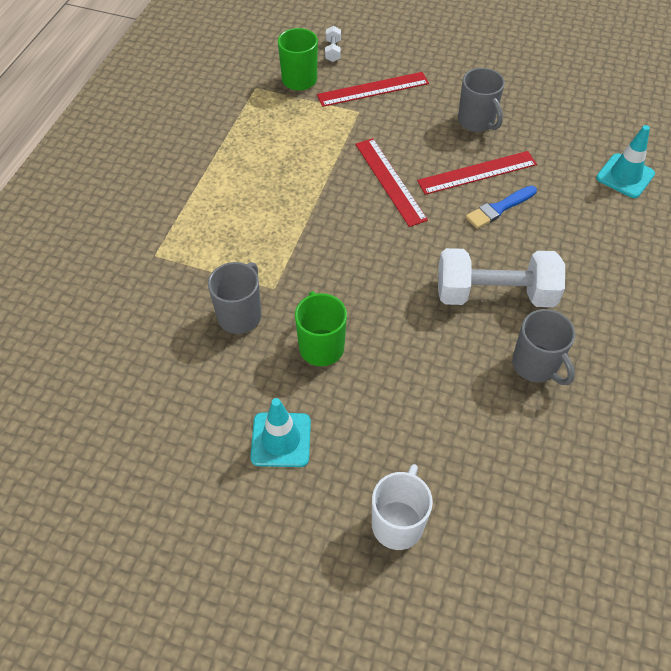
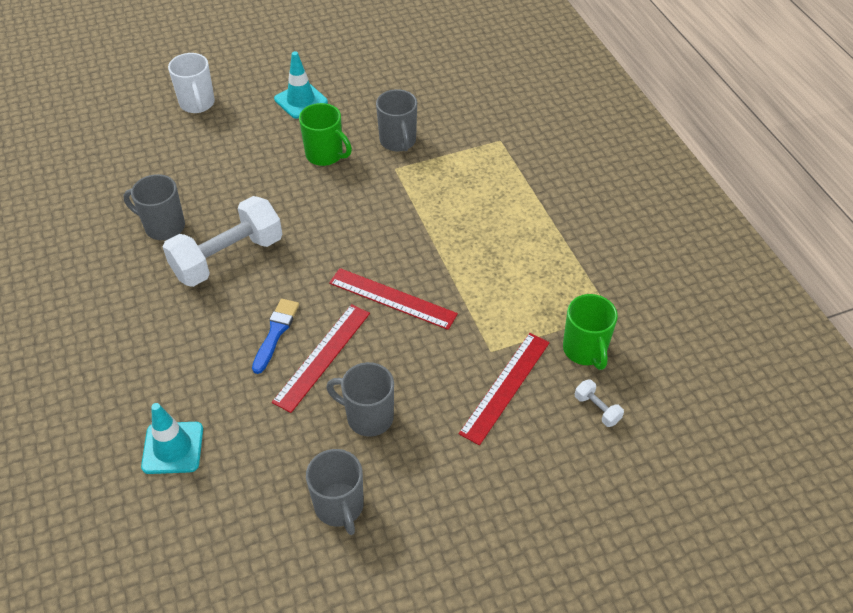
camera: 140 degrees right, 5 degrees down
none -> grey mug [306,449,364,535]

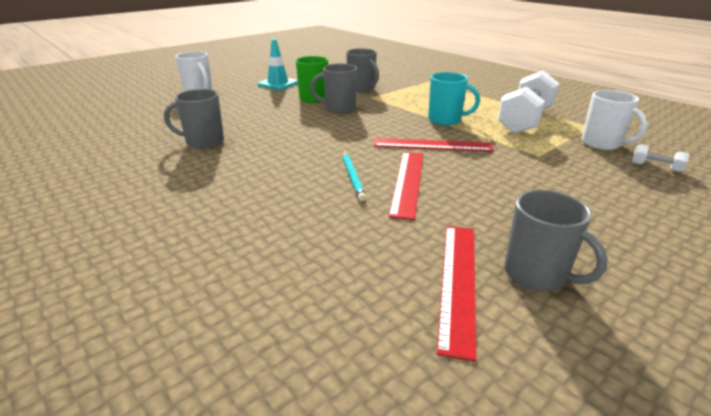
camera: 20 degrees left, 20 degrees down
turquoise traffic cone [141,403,203,474] -> none
white dumbbell [163,196,282,287] -> white dumbbell moved to [497,71,559,134]
blue brush [252,299,299,374] -> turquoise pencil [343,152,366,201]
grey mug [326,362,394,437] -> grey mug moved to [310,64,357,113]
red ruler [459,333,550,445] -> red ruler moved to [437,226,477,362]
green mug [563,294,618,370] -> white mug [582,90,648,150]
none -> turquoise mug [428,72,480,125]

